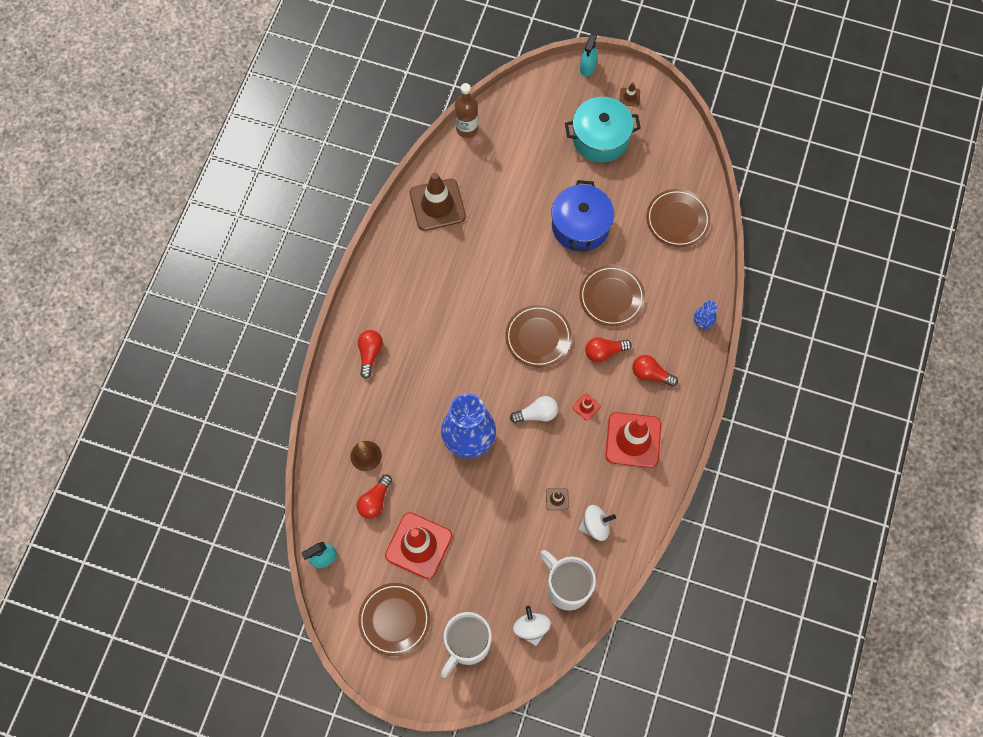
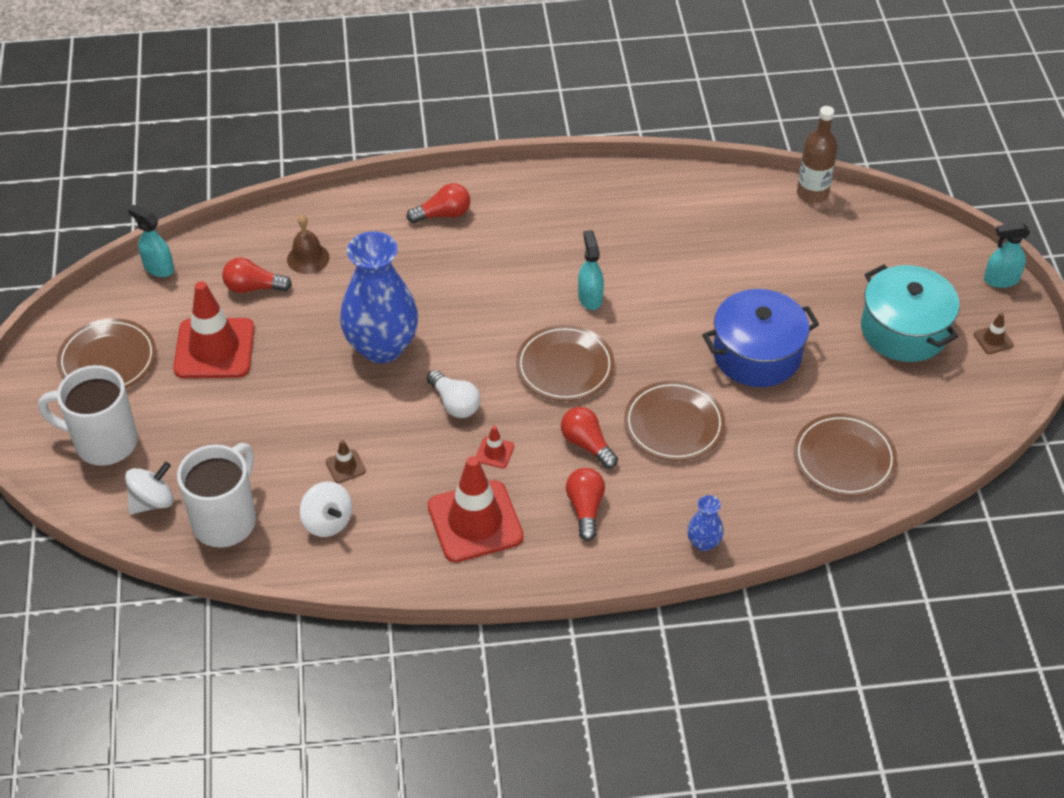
camera: 65 degrees right, 20 degrees down
brown traffic cone [410,173,466,231] -> none
none -> turquoise spray bottle [578,230,604,310]

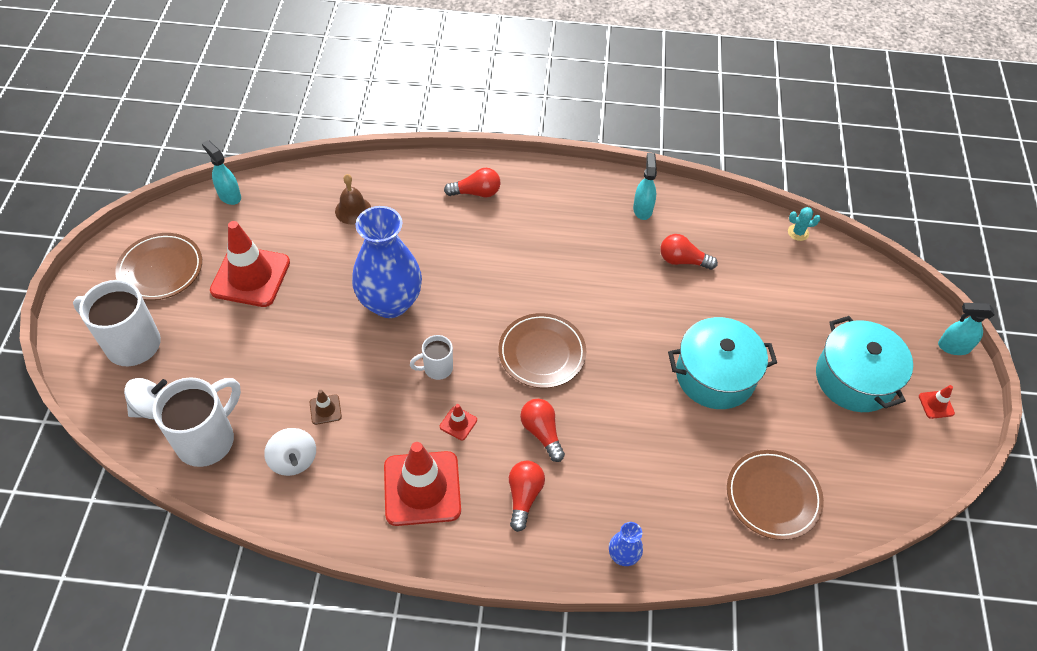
camera: 10 degrees right, 5 degrees up
red light bulb [222,257,292,293] -> red light bulb moved to [660,234,718,270]
white light bulb [427,370,480,418] -> white mug [410,335,453,380]
turquoise spray bottle [578,230,604,310] -> turquoise spray bottle moved to [633,153,657,220]
brown plate [624,381,725,461] -> none
blue pot [703,289,819,387] -> turquoise pot [668,317,777,409]
brown bottle [797,106,838,203] -> turquoise cactus [788,207,821,241]
brown traffic cone [974,313,1014,354] -> red traffic cone [919,385,955,419]

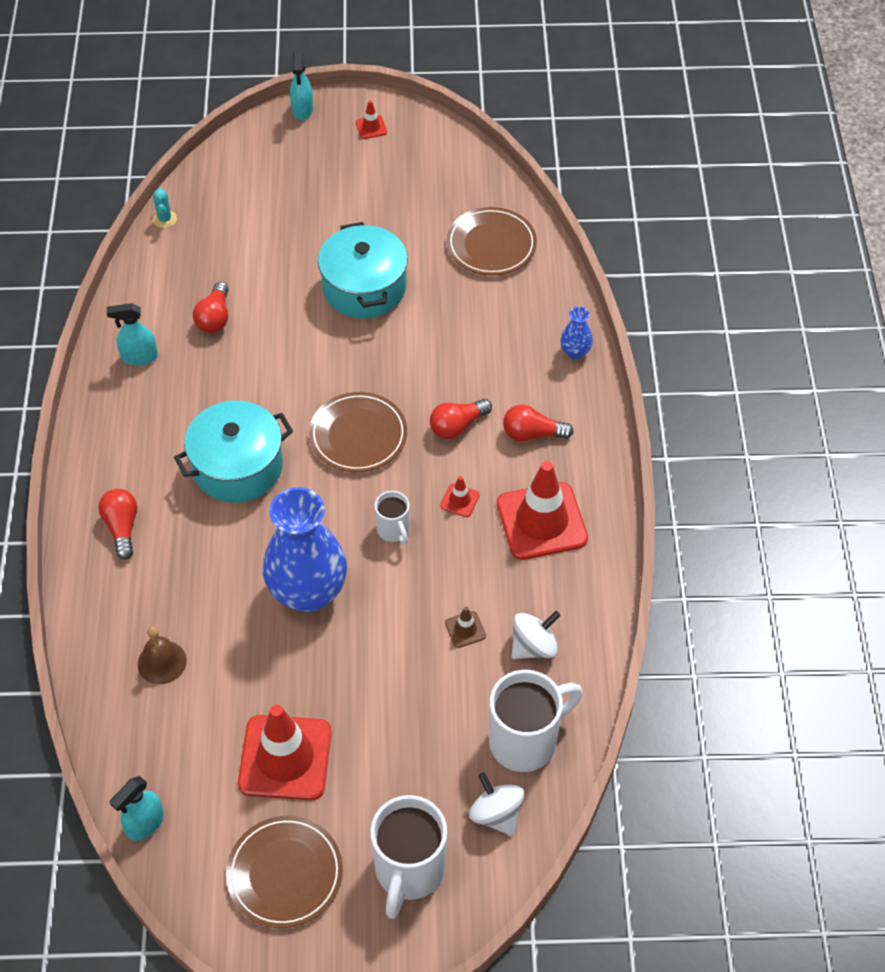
camera: 95 degrees left, 0 degrees up
white mug [152,377,241,467] -> white mug turned 120 degrees clockwise [489,670,583,772]
turquoise pot [816,316,913,412] -> turquoise pot moved to [174,401,293,503]

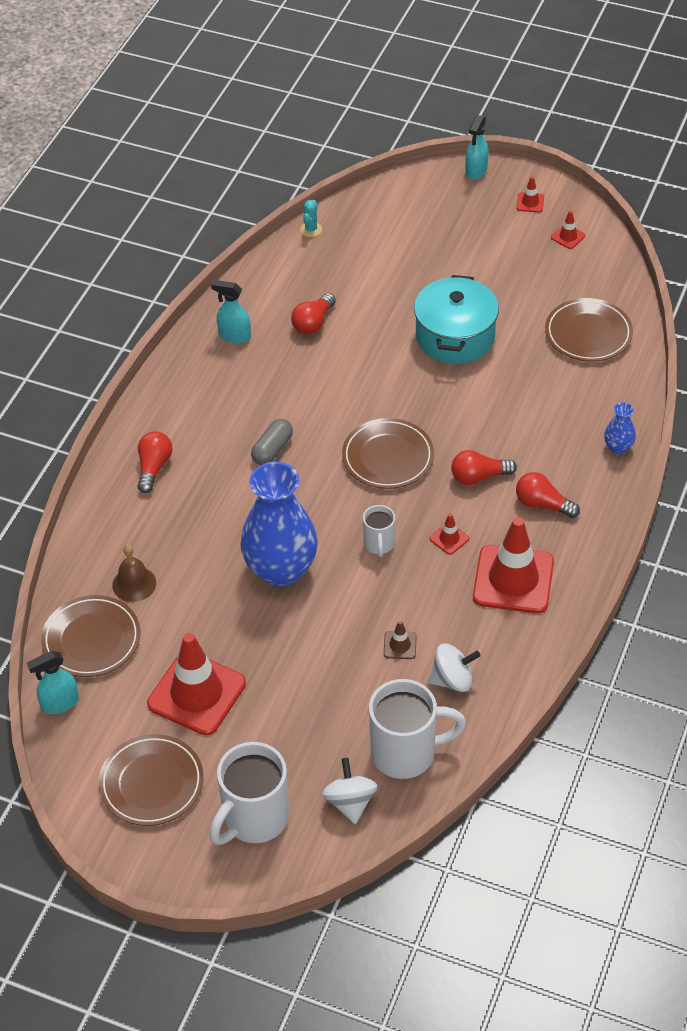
camera: 25 degrees right, 5 degrees down
turquoise pot [174,401,293,503] -> grey capsule [251,419,293,465]
none -> brown plate [41,595,141,677]
none -> red traffic cone [551,211,586,249]

